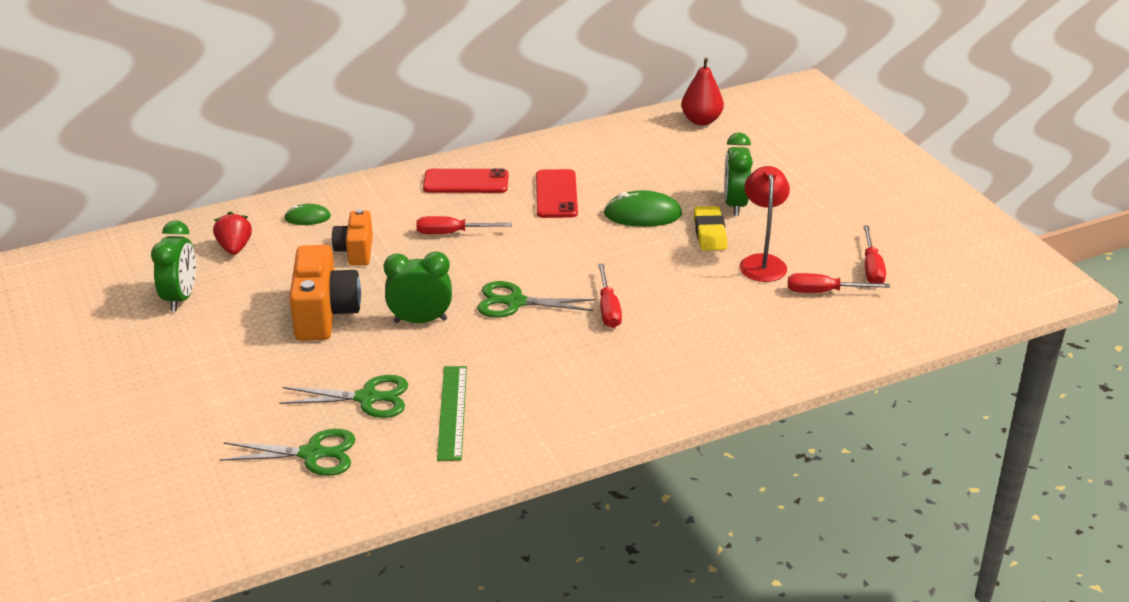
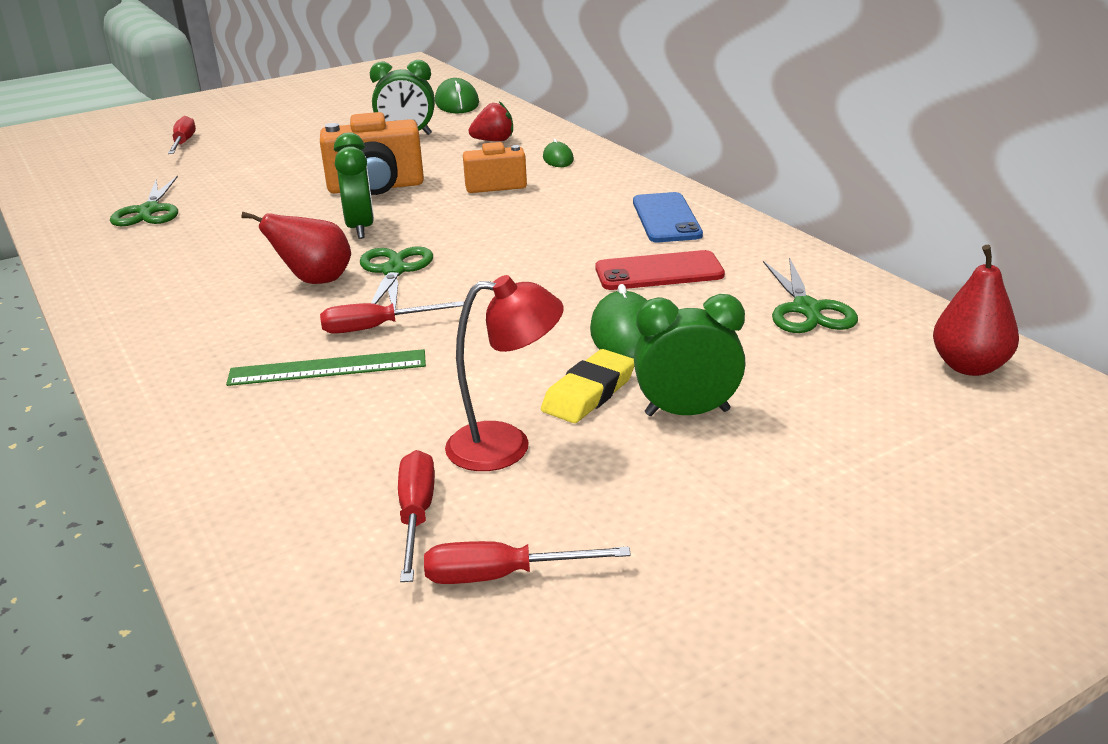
camera: 85 degrees right, 5 degrees down
green scissors [279,375,408,418] -> green scissors moved to [763,257,858,333]
red screwdriver [416,216,512,234] -> red screwdriver moved to [168,116,196,154]
red phone [423,168,509,193] -> blue phone [633,192,703,242]
green ruler [437,366,467,461] -> green ruler moved to [226,349,426,386]
yellow eraser [694,206,727,251] -> yellow eraser turned 45 degrees counterclockwise [541,349,634,423]
none -> red pear [242,212,351,284]
none -> green mouse [435,78,479,113]

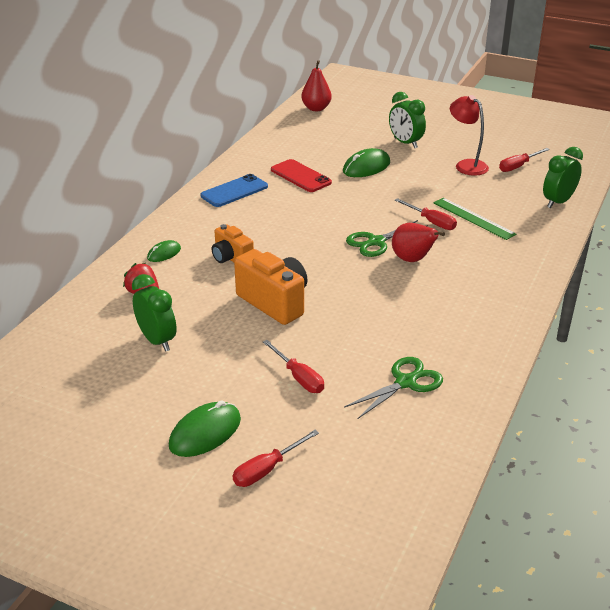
camera: 125 degrees left, 5 degrees up
green clock [334,132,374,239] -> green clock moved to [543,147,583,208]
red screwdriver [424,541,631,584] -> red screwdriver moved to [263,340,324,393]
green mouse [435,78,479,113] -> green mouse moved to [169,400,241,457]
yellow eraser [541,349,634,423] -> none
green scissors [763,257,858,333] -> none

